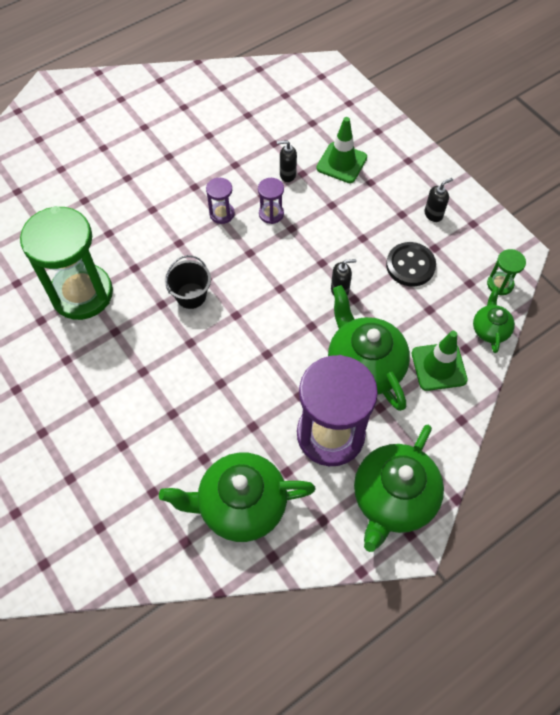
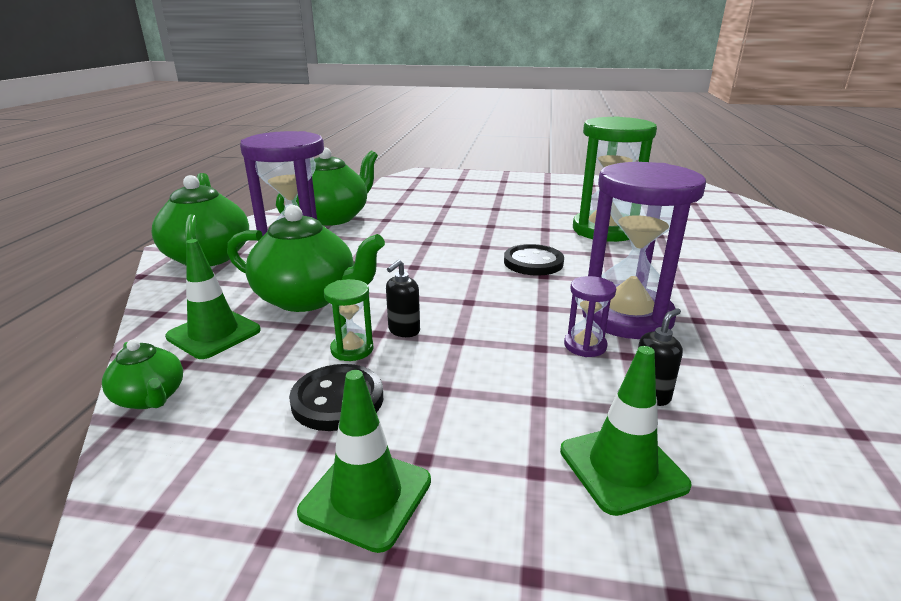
camera: 135 degrees right, 35 degrees down
black bucket [165,255,211,309] -> black button [504,244,564,276]
purple hourglass [206,178,235,224] -> purple hourglass [582,162,706,339], size x2.33
black soap dispenser [424,178,453,222] -> green traffic cone [297,370,431,553]
green hourglass [487,249,526,295] -> green hourglass moved to [324,279,374,361]

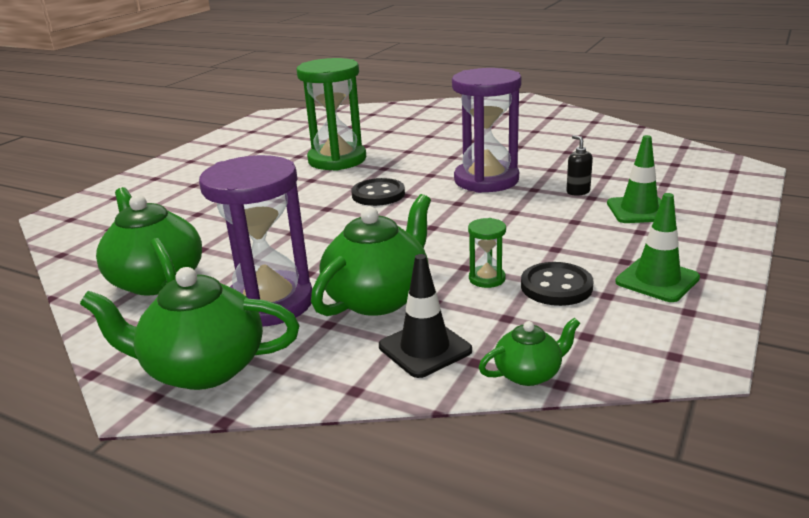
camera: 70 degrees left, 0 degrees up
green traffic cone [165,239,261,359] -> black traffic cone [379,254,472,378]
black soap dispenser [386,260,420,337] -> none
purple hourglass [564,276,616,357] -> none

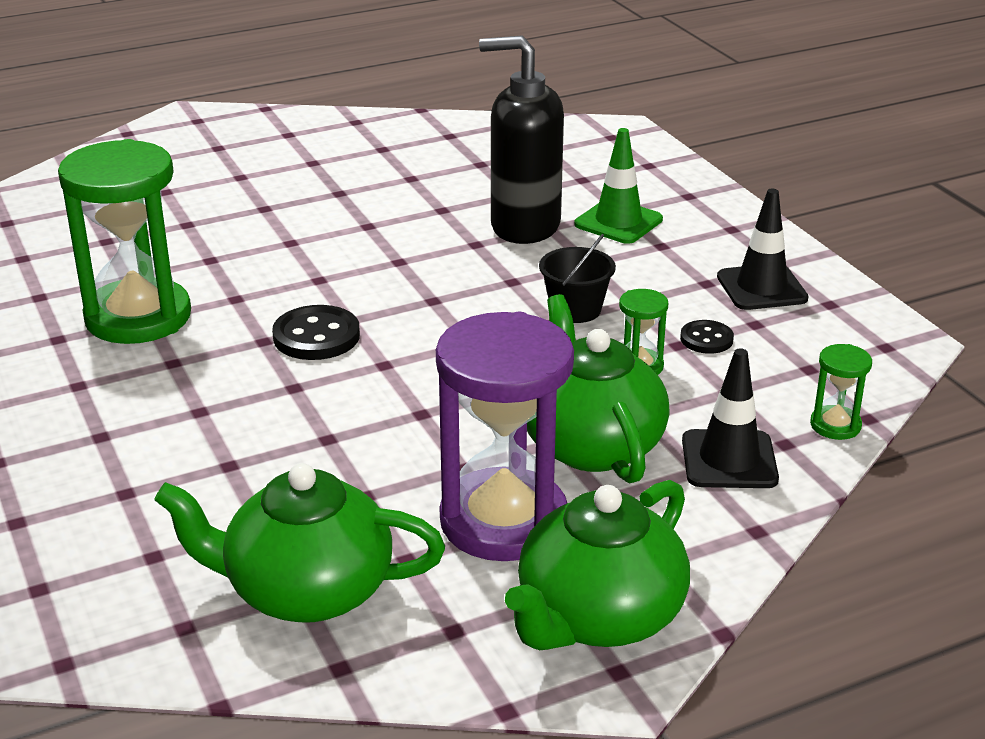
camera: 55 degrees left, 5 degrees up
purple hourglass [452,68,522,193] -> none
green teapot [479,318,580,386] -> green hourglass [810,344,872,440]
black button [521,262,593,306] -> black button [680,320,734,354], size x0.61
black soap dispenser [566,135,593,196] -> black soap dispenser [479,35,564,244], size x2.49
green traffic cone [615,193,700,302] -> black traffic cone [717,189,809,310]
none -> black bucket [539,234,616,323]

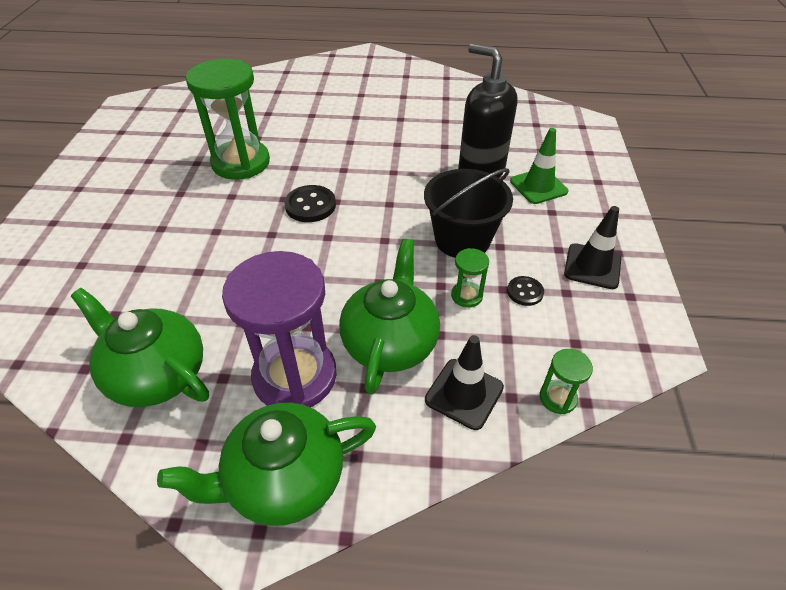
camera: 30 degrees right, 15 degrees up
black bucket [539,234,616,323] -> black bucket [424,168,513,258], size x1.70

